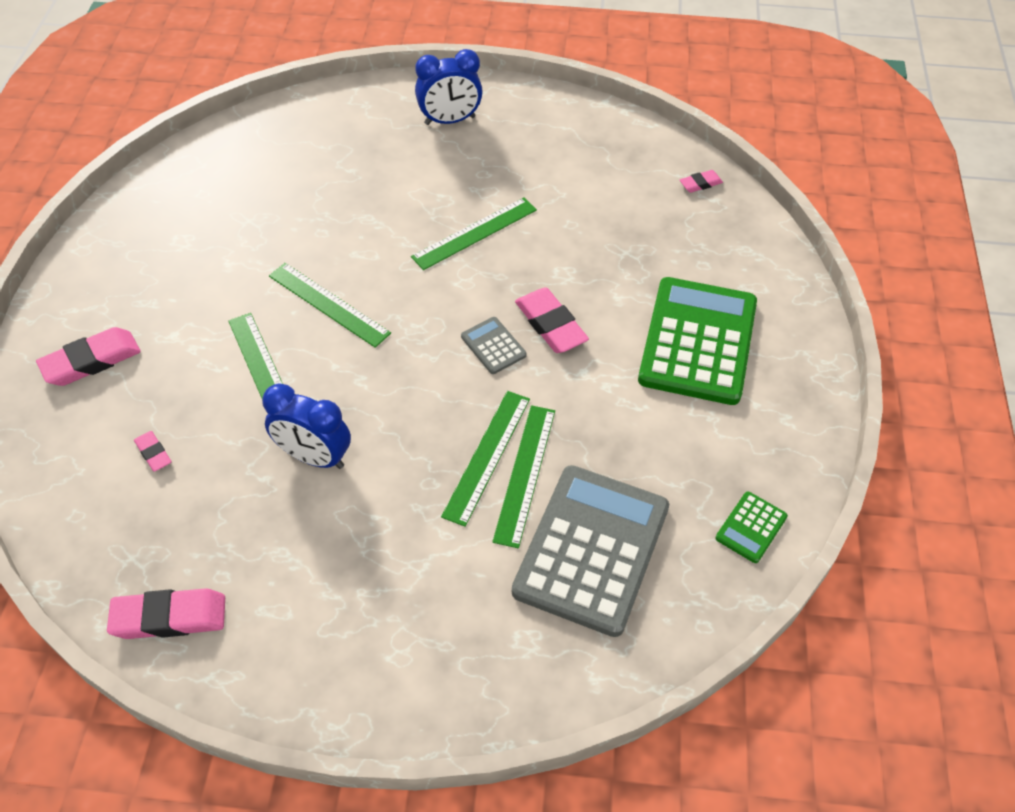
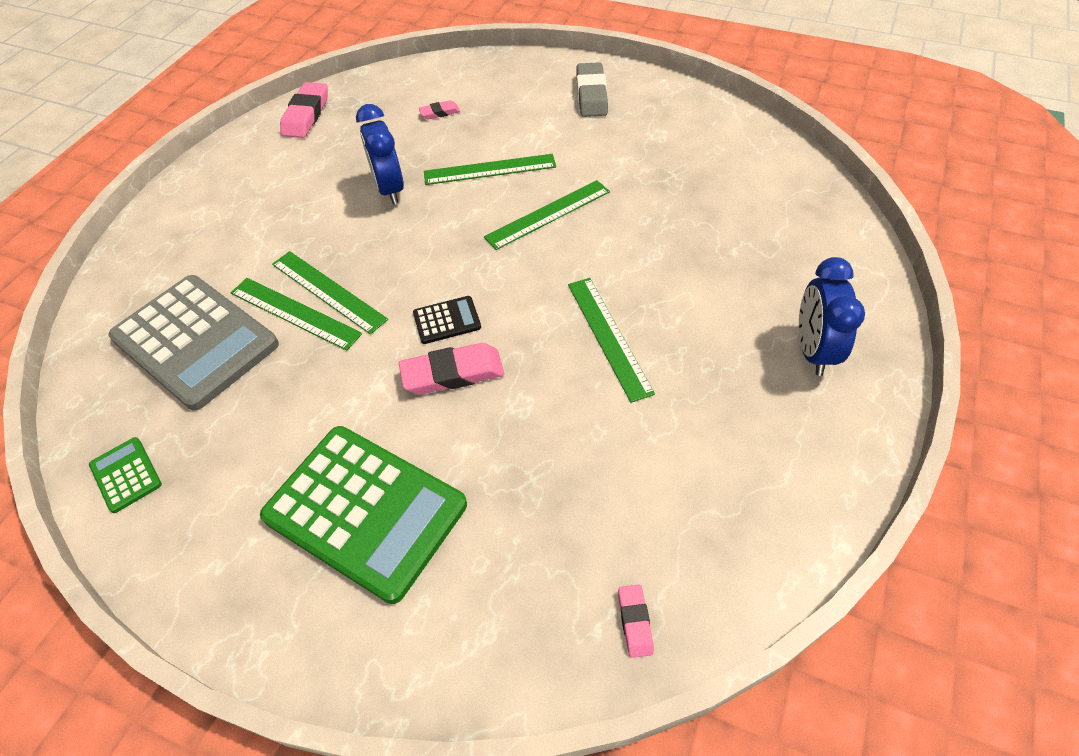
camera: 110 degrees right, 0 degrees up
pink eraser [36,327,141,386] -> none
blue clock [262,383,351,469] -> blue clock turned 60 degrees counterclockwise [356,104,404,205]
grey calculator [461,317,527,374] -> black calculator [413,296,481,344]
none -> grey eraser [576,62,608,117]

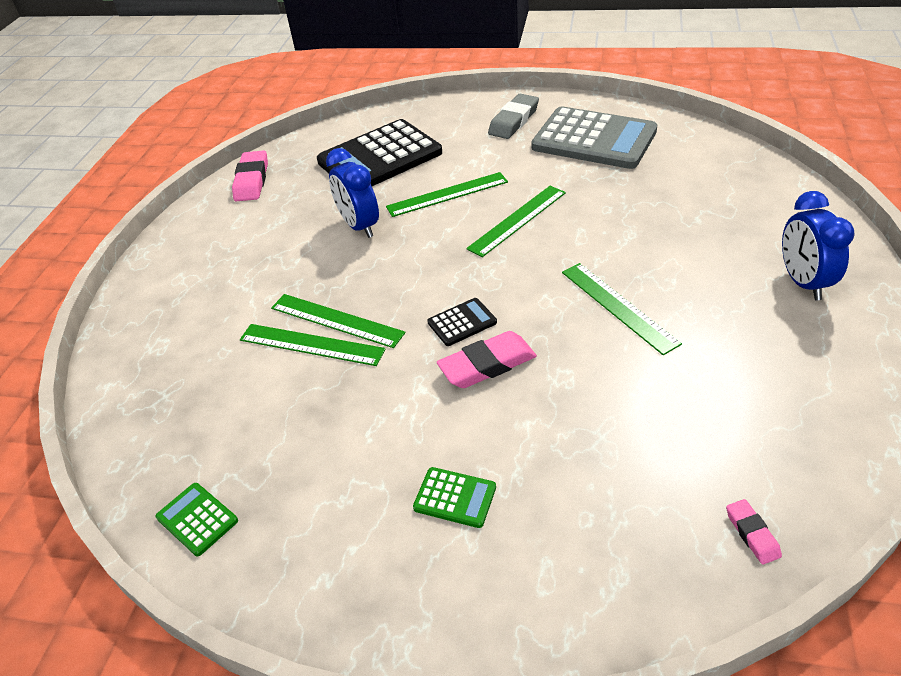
camera: 10 degrees left, 10 degrees down
grey calculator [108,275,279,411] -> grey calculator moved to [531,106,657,169]
green calculator [260,426,467,604] -> green calculator [413,467,496,528], size x0.42
pink eraser [419,100,460,120] -> black calculator [317,119,442,186]
grey eraser [576,62,608,117] -> grey eraser turned 45 degrees clockwise [488,94,539,139]

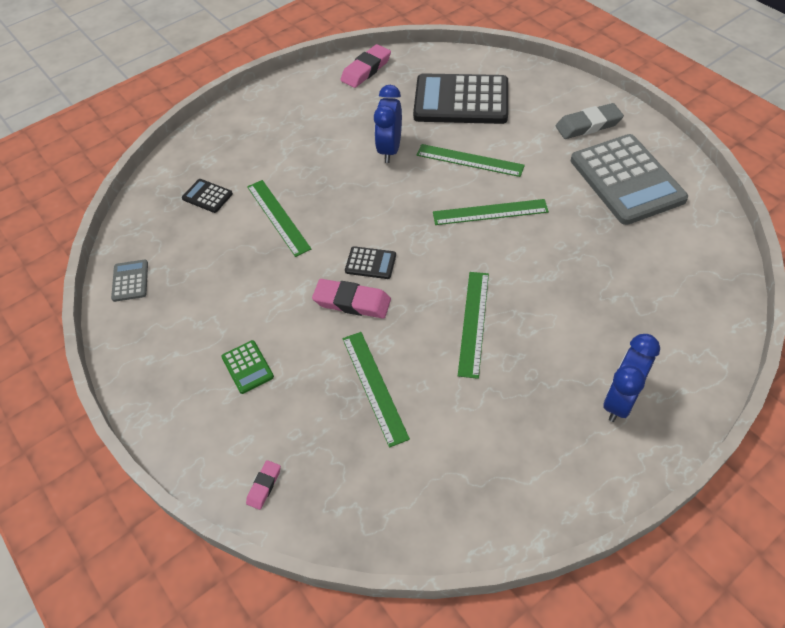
camera: 40 degrees right, 10 degrees up
green calculator [155,483,238,556] -> grey calculator [111,259,148,302]
green ruler [271,294,406,348] -> green ruler moved to [342,332,410,448]
pink eraser [726,499,782,565] -> pink eraser moved to [246,460,281,510]
none -> black calculator [182,179,233,213]

